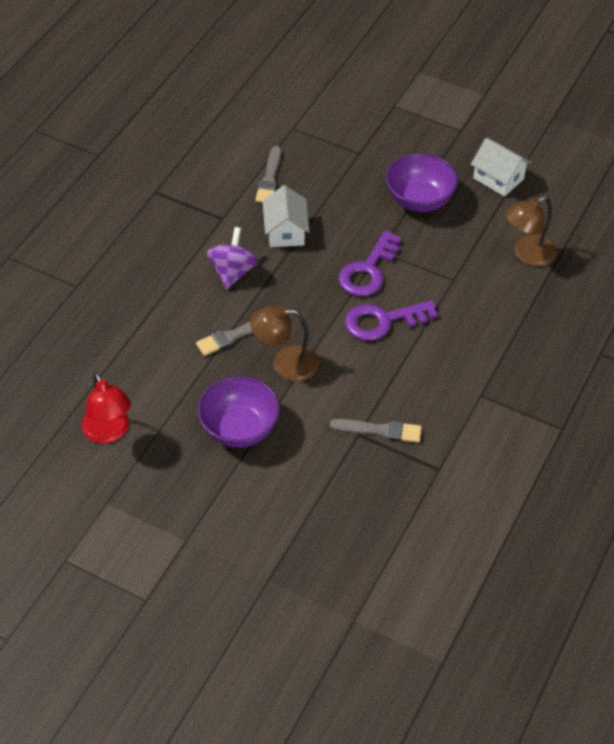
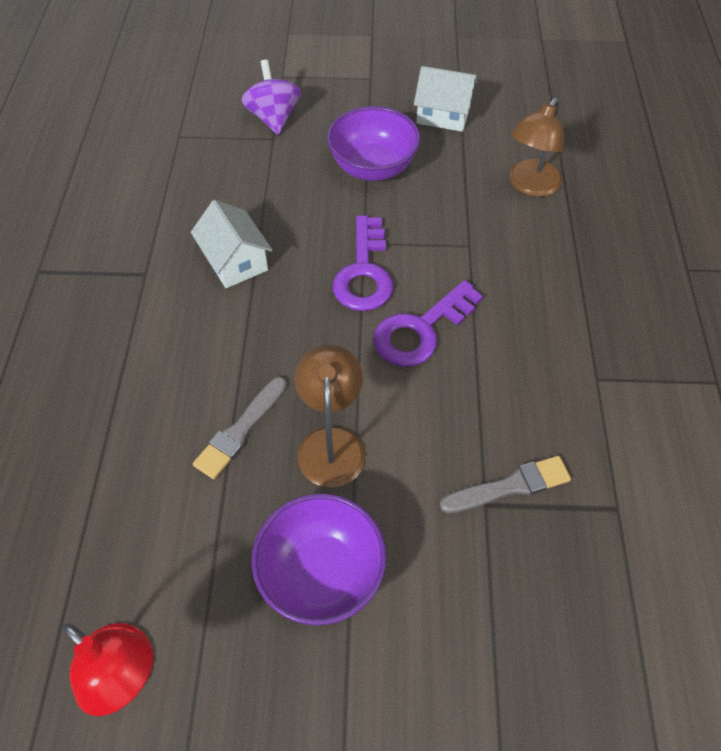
camera: 25 degrees left, 5 degrees up
purple spinning top [207,227,258,290] -> purple spinning top moved to [241,59,301,135]
brown lamp [250,306,319,381] -> brown lamp turned 120 degrees clockwise [294,345,366,488]
grey brush [255,146,281,203] -> none

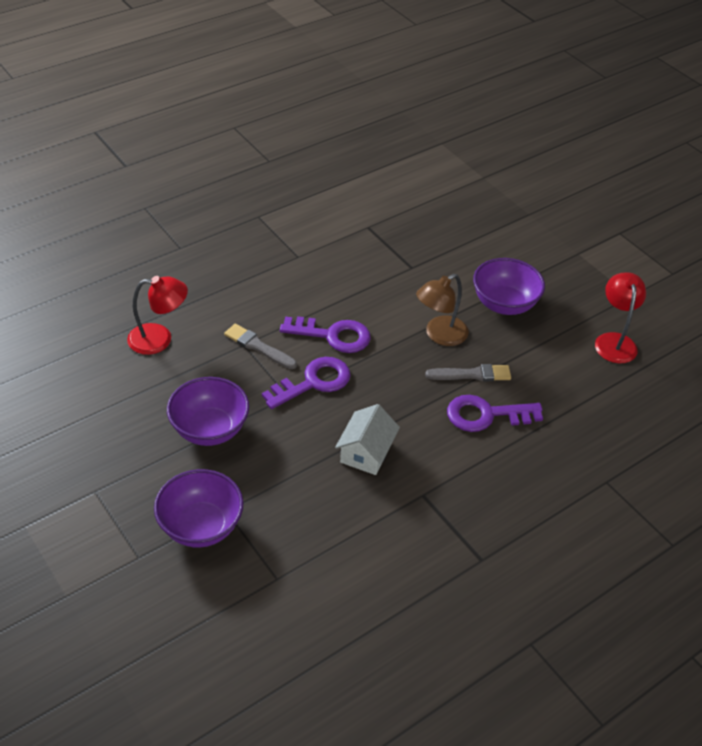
camera: 130 degrees left, 10 degrees down
purple spinning top [241,59,301,135] -> purple bowl [154,469,244,547]
white house [414,66,477,132] -> none
grey brush [440,456,571,513] -> grey brush moved to [224,324,297,369]
brown lamp [510,97,564,197] -> red lamp [127,276,188,355]
none -> purple key [447,395,543,432]

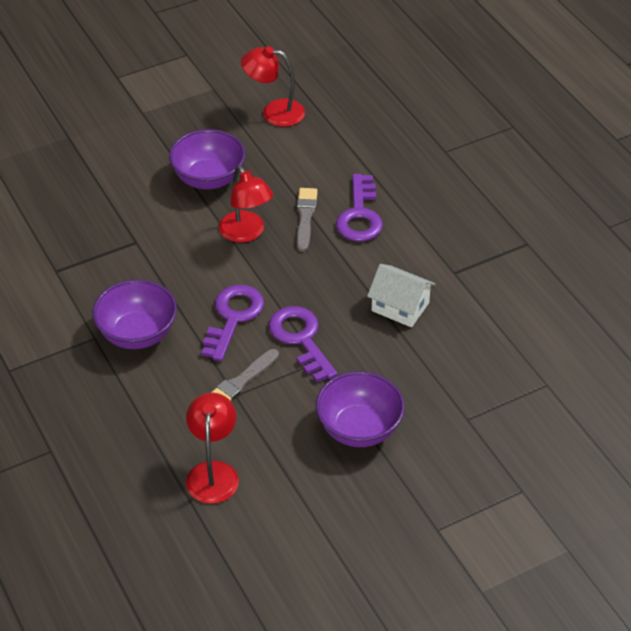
camera: 80 degrees left, 0 degrees up
purple bowl [154,469,244,547] -> purple bowl moved to [92,279,177,349]
brown lamp [416,274,469,346] -> red lamp [219,166,273,243]

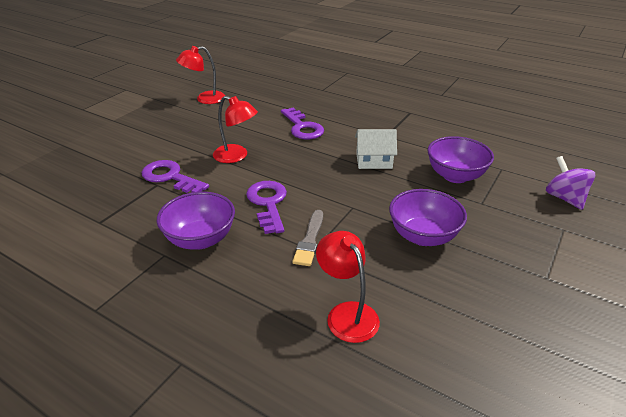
camera: 30 degrees left, 10 degrees down
purple bowl [169,129,245,190] -> purple bowl moved to [428,136,494,183]
purple key [269,306,338,382] -> purple key moved to [142,160,209,193]
grey brush [297,188,318,252] -> none
none -> purple spinning top [546,156,595,210]

